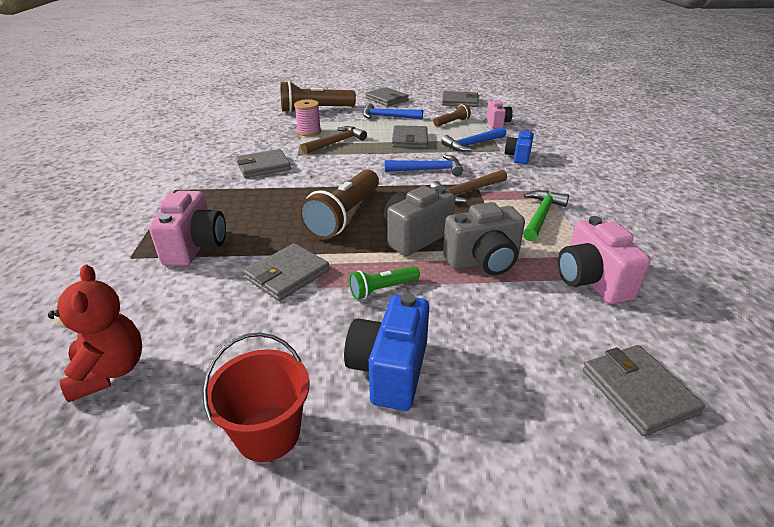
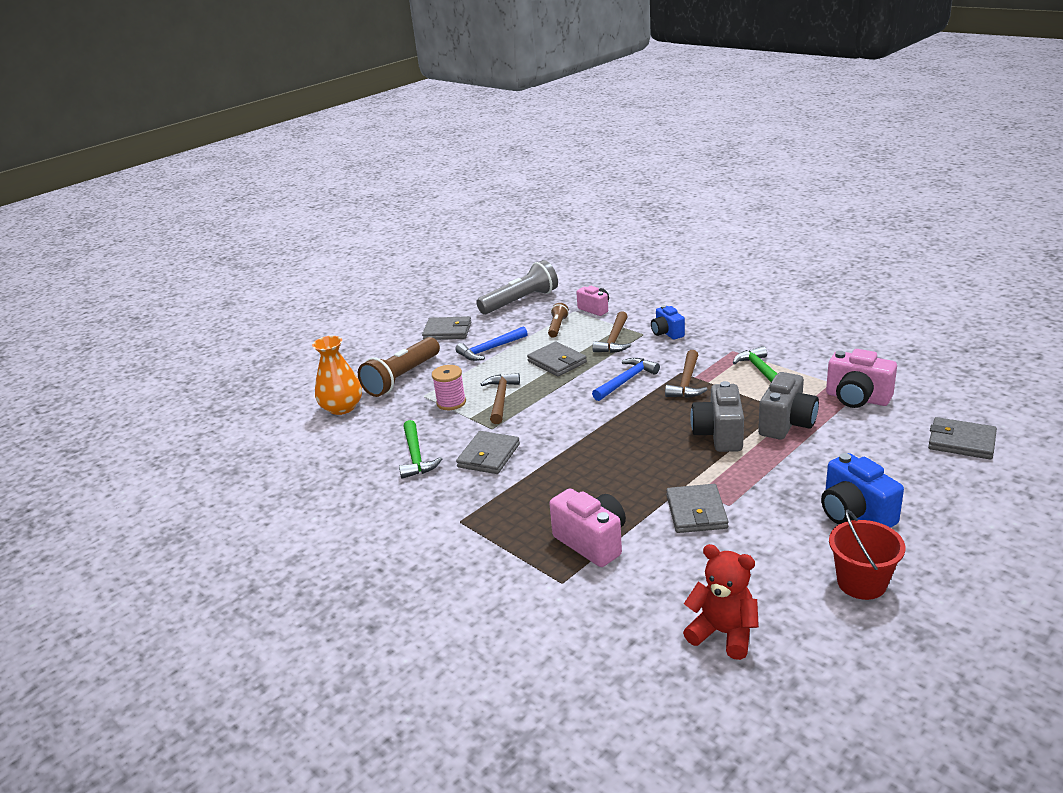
camera: 40 degrees left, 5 degrees down
brown flashlight [299,169,379,240] -> none
green flashlight [349,266,420,300] -> none
blue hammer [441,127,506,152] -> brown hammer [593,311,631,353]
grey wallet [442,91,479,107] -> grey flashlight [476,260,558,314]
none -> orange vase [312,336,362,415]
none -> green hammer [399,420,442,479]

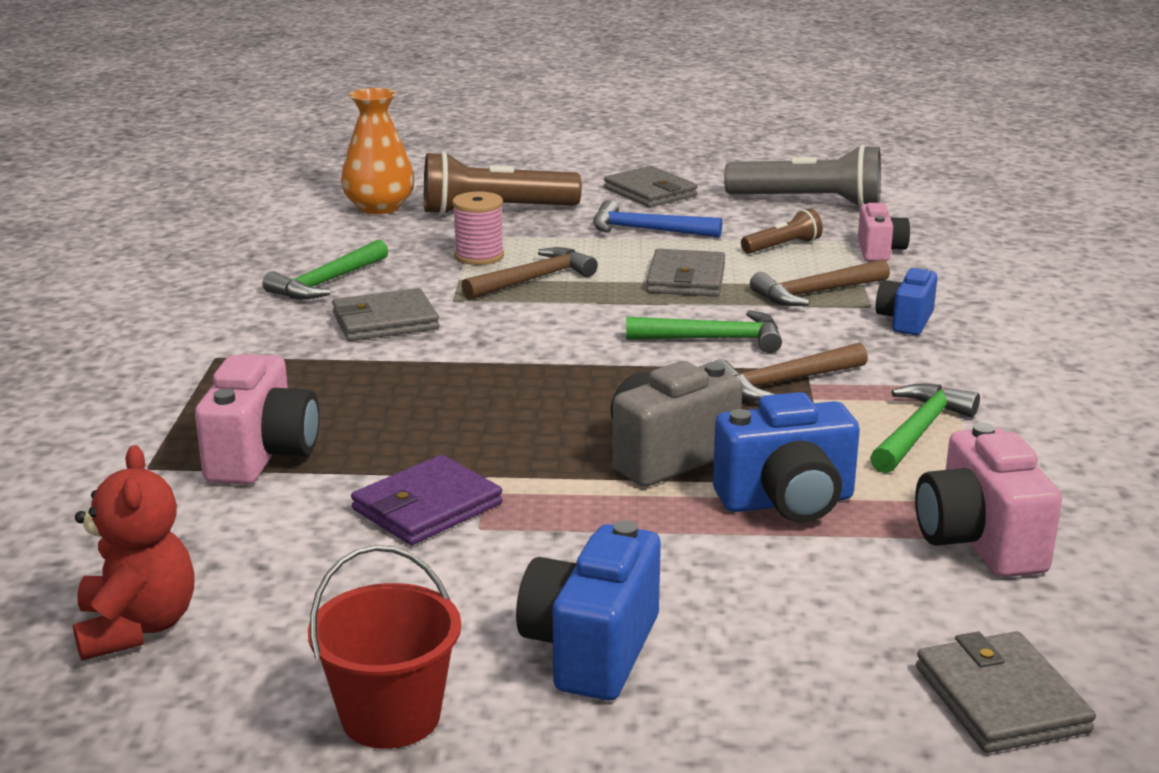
camera: 45 degrees right, 5 degrees down
blue hammer [592,358,660,401] -> green hammer [626,310,782,353]
grey wallet [666,484,729,533] -> purple wallet [351,455,503,545]
grey camera [758,372,819,440] -> blue camera [713,392,860,522]

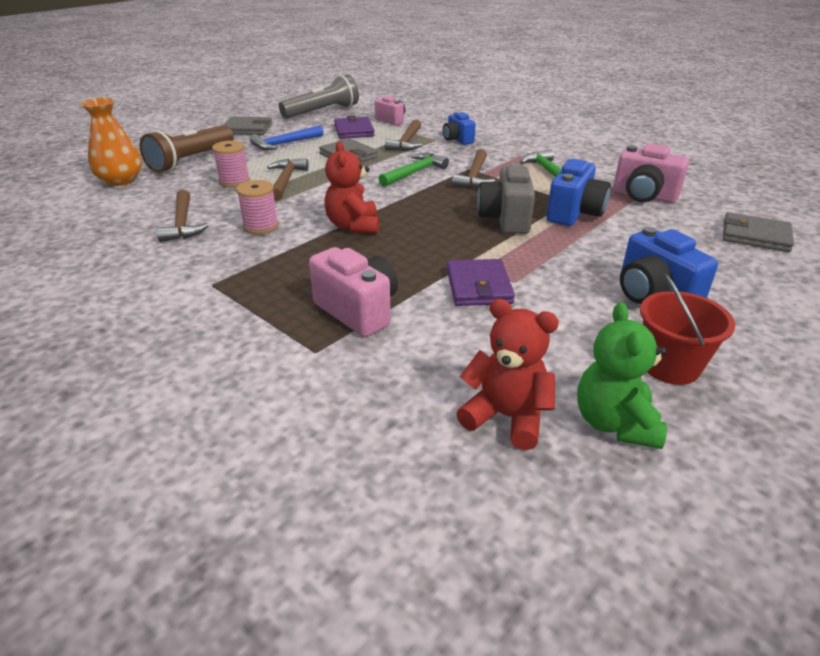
camera: 50 degrees left, 10 degrees up
green hammer [263,240,388,299] -> brown hammer [157,190,209,242]
grey wallet [332,288,439,341] -> pink spool [236,180,279,234]
brown flashlight [741,208,823,254] -> purple wallet [334,116,375,139]
none -> red teddy bear [324,141,379,234]
none -> green teddy bear [577,302,667,449]

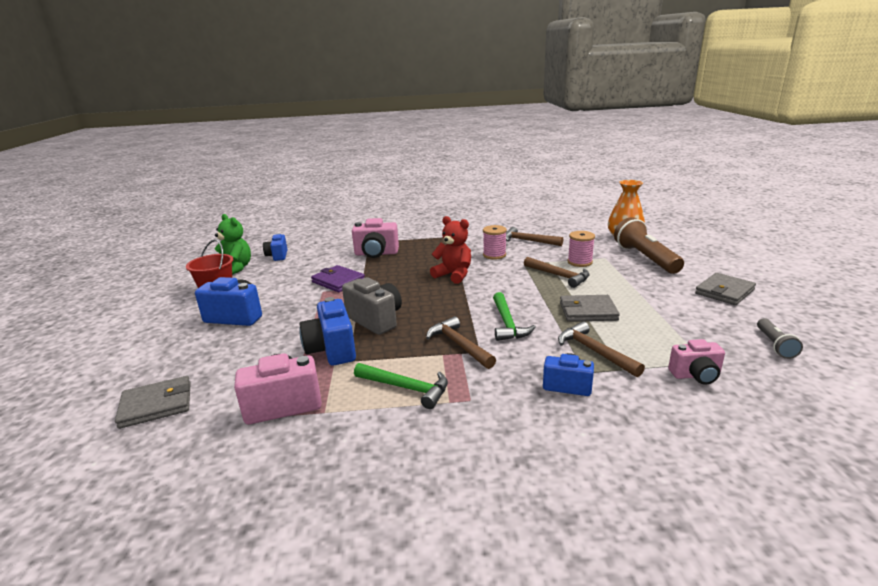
camera: 135 degrees right, 10 degrees down
blue hammer [250,125,323,150] -> none
grey flashlight [279,74,359,119] -> grey flashlight [757,318,803,359], size x0.51
purple wallet [334,116,375,139] -> none
red teddy bear [456,299,559,450] -> blue camera [263,233,287,261]

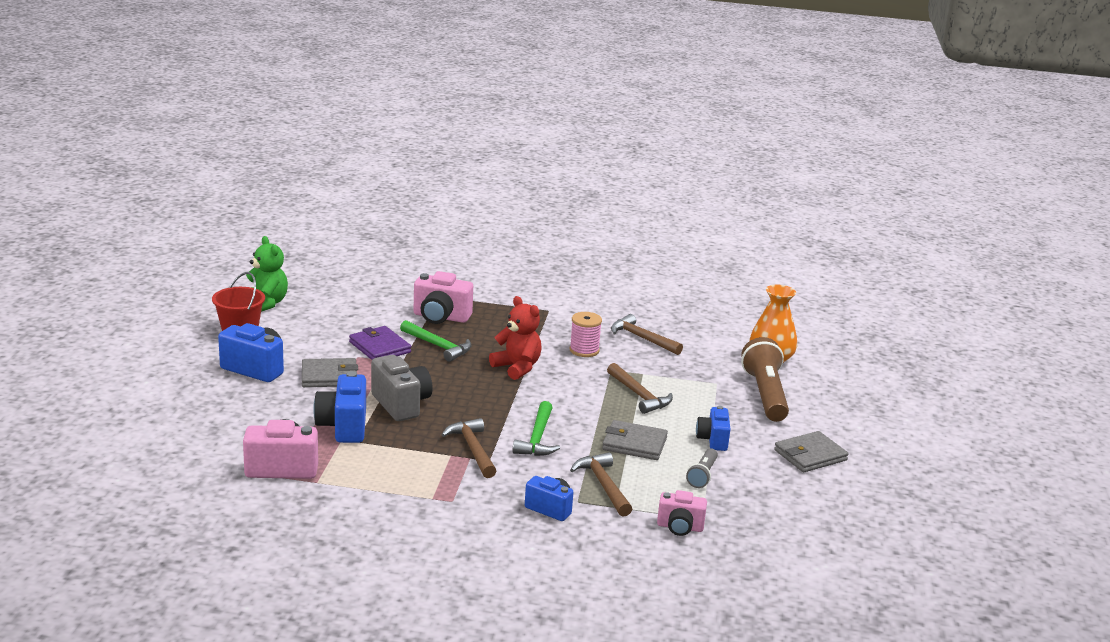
camera: 10 degrees right, 0 degrees up
grey wallet [115,376,191,429] -> grey wallet moved to [302,358,358,387]
blue camera [263,233,287,261] -> blue camera moved to [696,406,731,451]
green hammer [354,363,448,409] -> green hammer moved to [400,320,472,362]
pink spool [568,231,595,267] -> none
grey flashlight [757,318,803,359] -> grey flashlight moved to [686,448,718,488]

